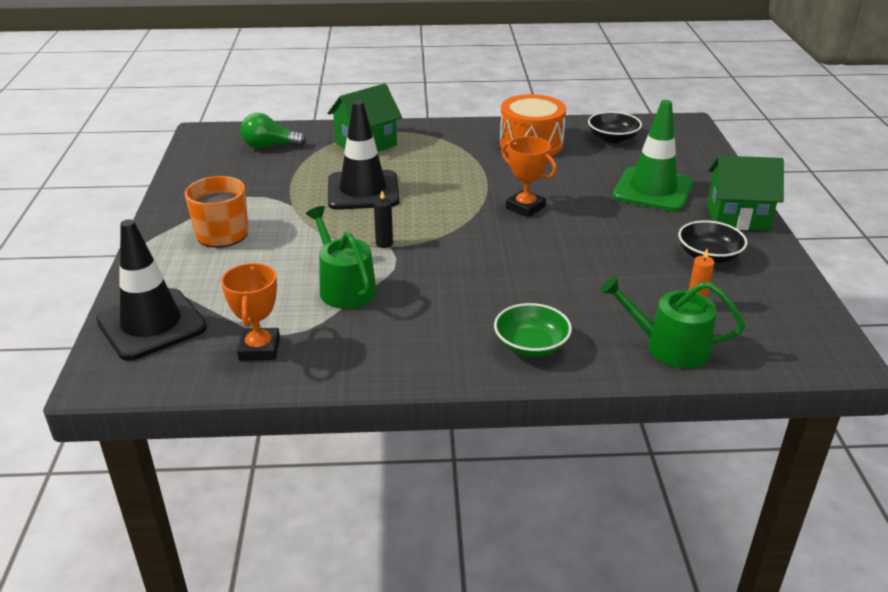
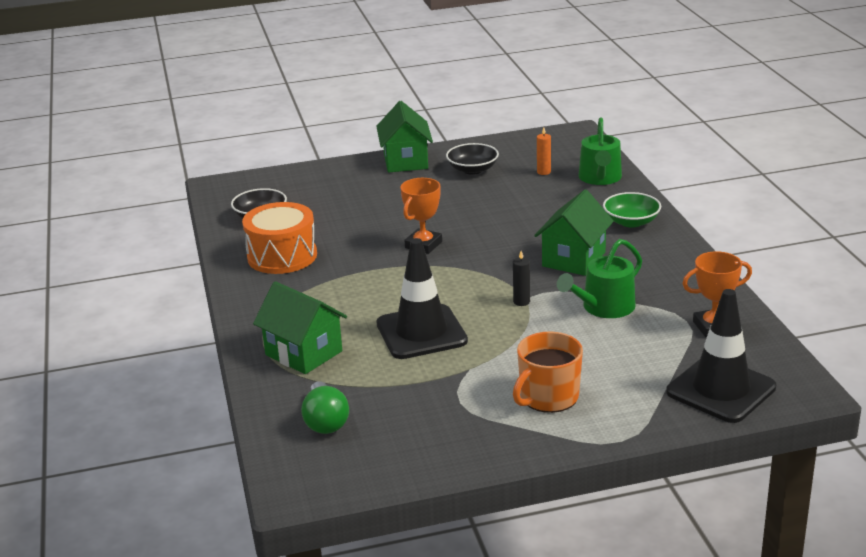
camera: 100 degrees left, 5 degrees down
green traffic cone [613,100,693,212] -> none
none -> green house [534,190,614,276]

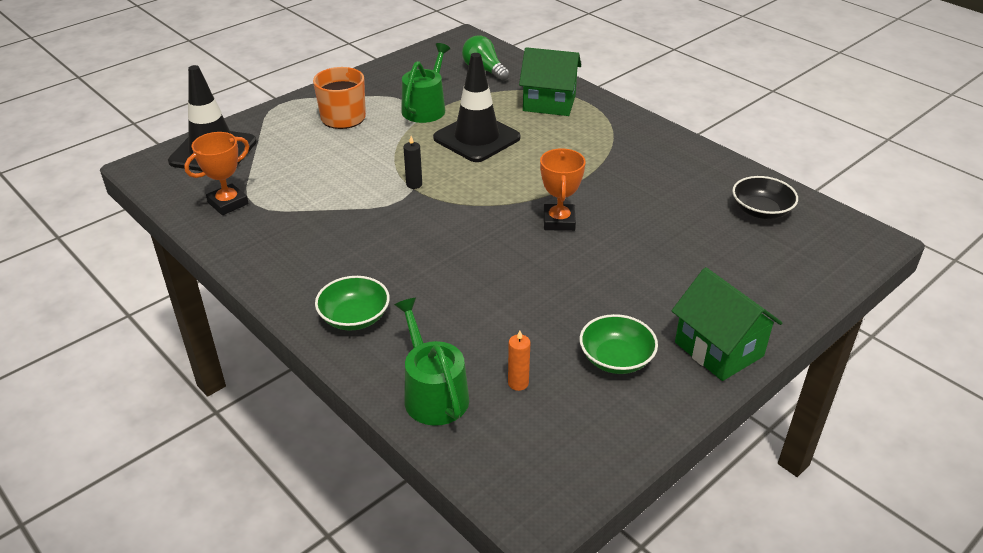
camera: 150 degrees right, 10 degrees up
orange drum [242,202,317,274] -> none
black bowl [446,143,499,175] -> green bowl [580,314,658,374]
green house [534,190,614,276] -> none
green watering can [557,239,642,318] -> green watering can moved to [402,43,450,123]

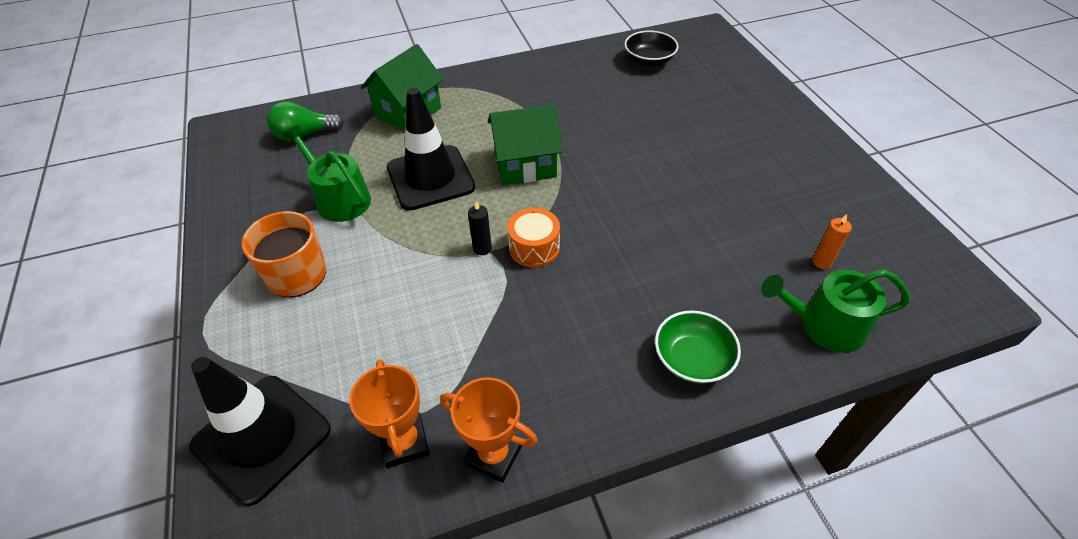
camera: 65 degrees left, 10 degrees up
orange trophy [540,148,586,231] -> orange trophy moved to [440,377,538,483]
green bowl [580,314,658,374] -> none
green house [672,267,782,381] -> green house moved to [488,104,563,185]
none -> orange drum [507,208,560,267]

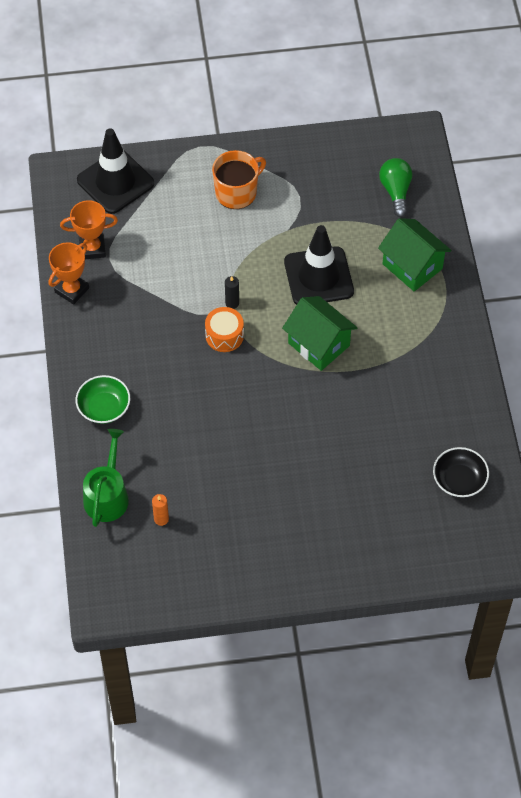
camera: 100 degrees right, 10 degrees up
green watering can [283,125,371,222] -> none
green house [488,104,563,185] -> green house turned 45 degrees counterclockwise [282,296,357,371]

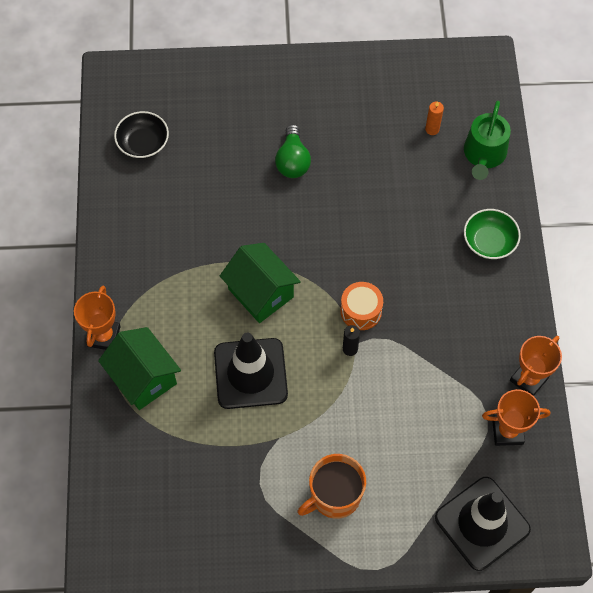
camera: 175 degrees left, 5 degrees up
green light bulb [379,158,412,217] -> green light bulb moved to [275,124,311,178]
none -> orange trophy [74,286,121,350]

